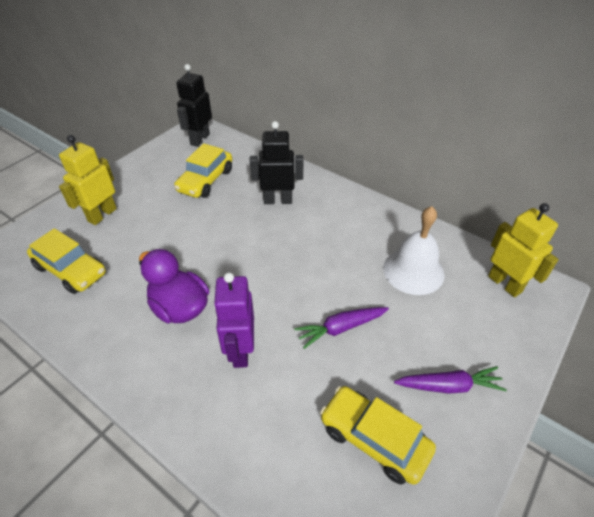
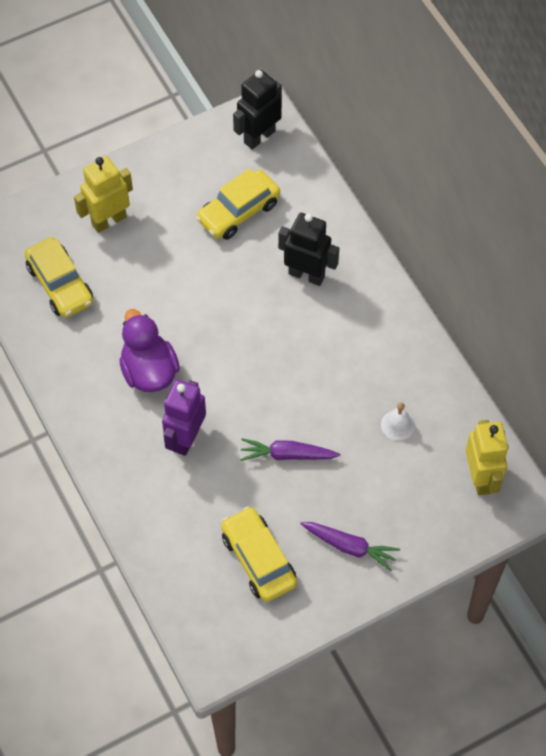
camera: 25 degrees right, 15 degrees up
white bell [383,206,445,295] -> white bell [381,403,415,441], size x0.50

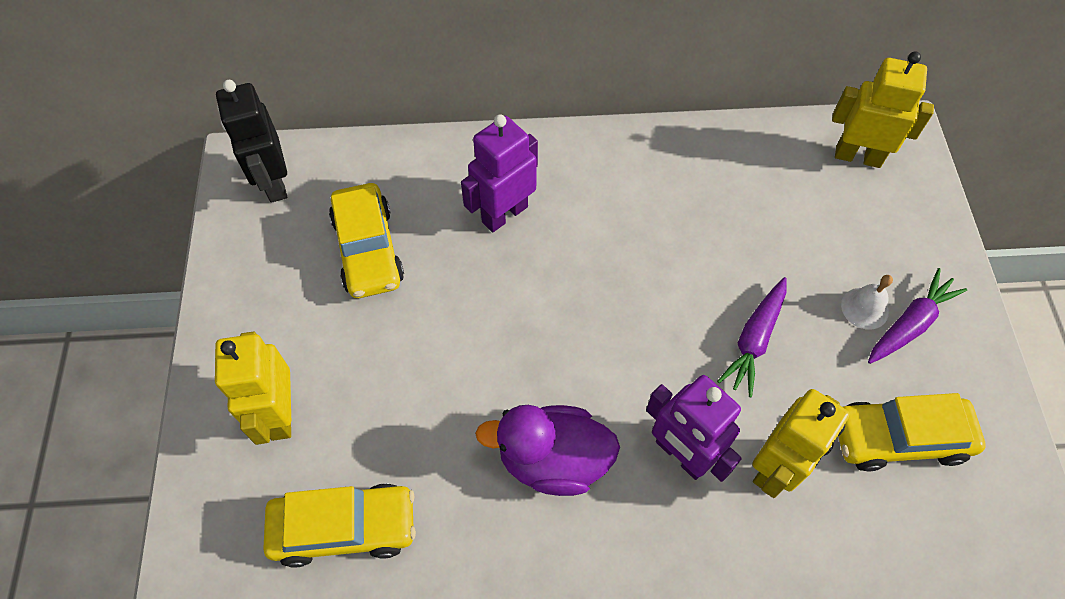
camera: 65 degrees left, 0 degrees up
black robot [278,213,339,286] -> purple robot [461,114,538,232]
white bell [381,403,415,441] -> white bell moved to [841,275,893,330]
none -> yellow robot [753,389,849,498]

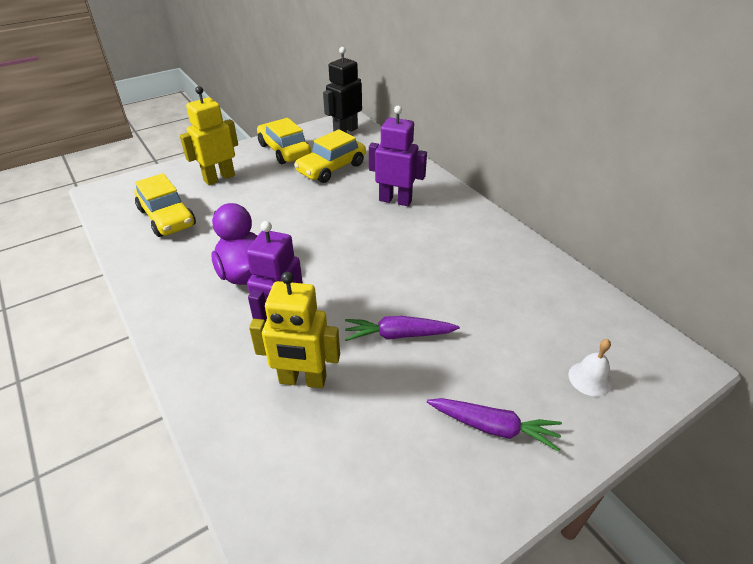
camera: 60 degrees right, 20 degrees down
yellow robot [832,51,934,168] -> none
yellow car [838,393,986,471] -> yellow car moved to [257,118,311,164]
white bell [841,275,893,330] -> white bell moved to [568,339,612,396]

